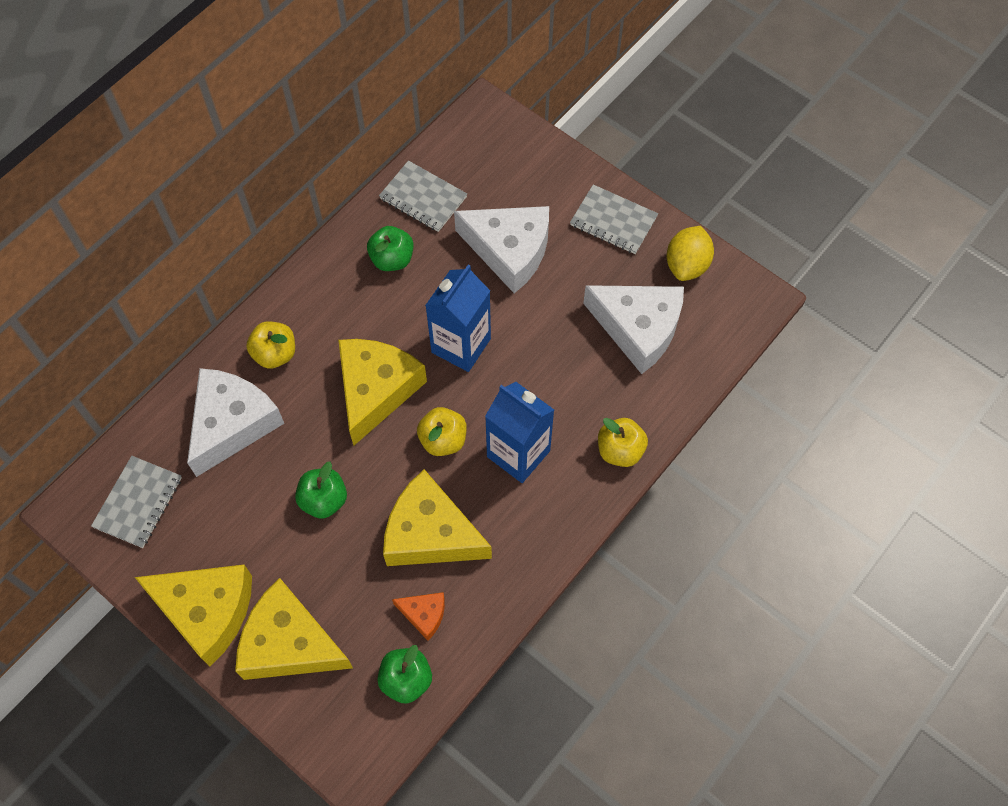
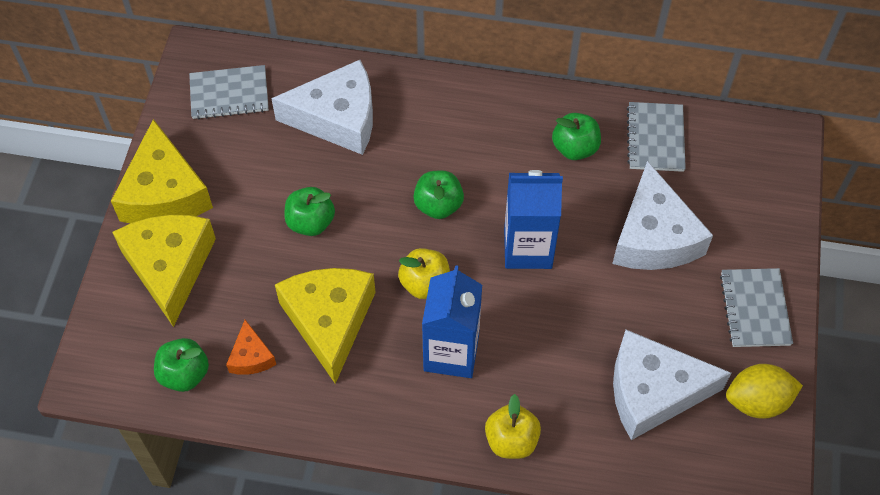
camera: 60 degrees right, 5 degrees down
yellow apple [246,321,295,369] -> none
yellow cheese [338,339,427,446] -> green apple [413,171,464,219]
white cheese [583,285,684,374] -> white cheese turned 90 degrees clockwise [613,330,731,440]

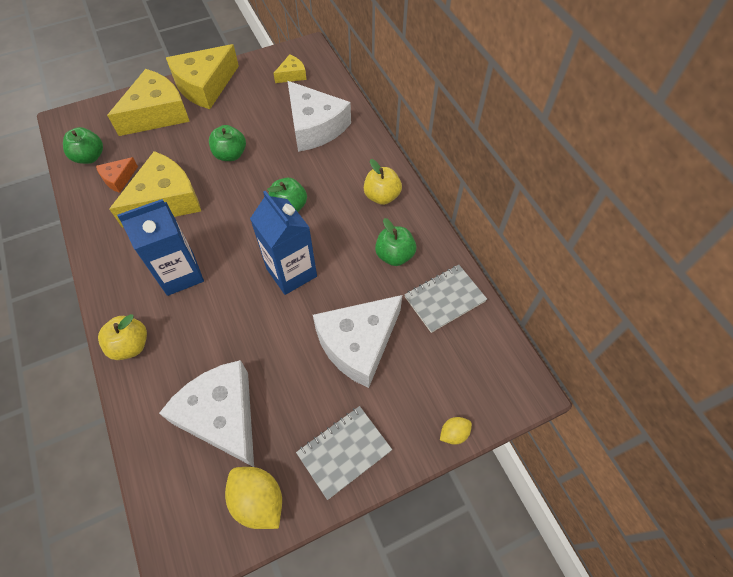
camera: 55 degrees right, 0 degrees up
grey notebook [189,65,269,119] -> yellow cheese [273,54,307,83]
yellow apple [398,248,450,299] -> yellow apple moved to [364,159,402,205]
none -> yellow lemon [440,417,472,445]

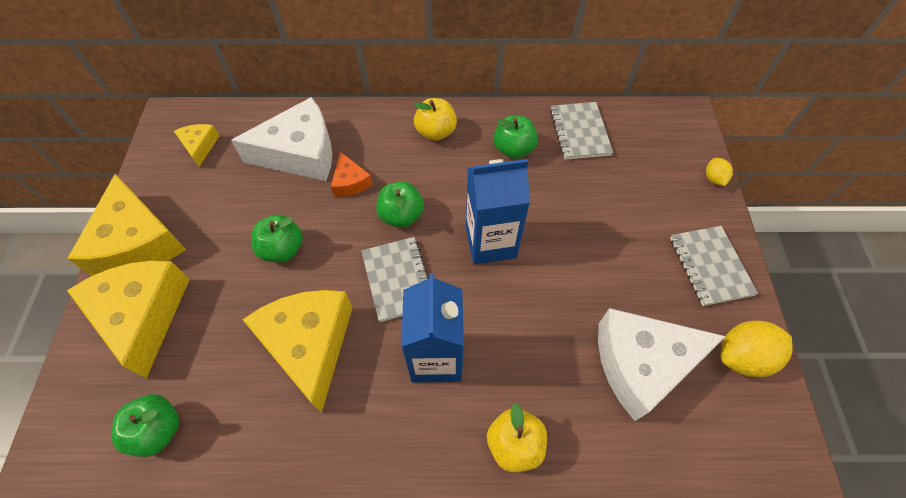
camera: 65 degrees left, 0 degrees up
orange cheese [96,157,138,193] -> orange cheese moved to [331,152,373,197]
white cheese [313,295,402,388] -> none
none -> grey notebook [361,237,429,322]

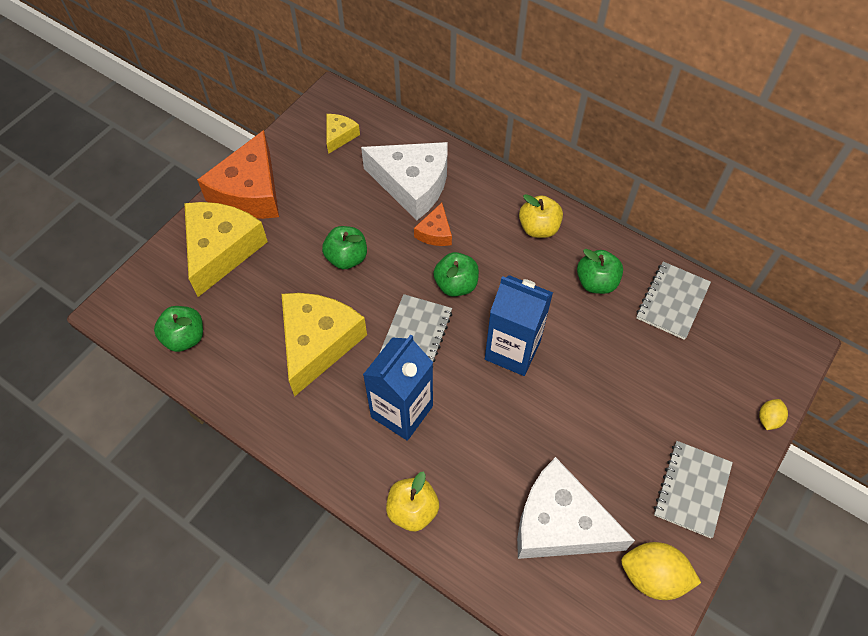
camera: 35 degrees right, 0 degrees up
yellow cheese [67,174,186,276] -> orange cheese [197,130,279,219]

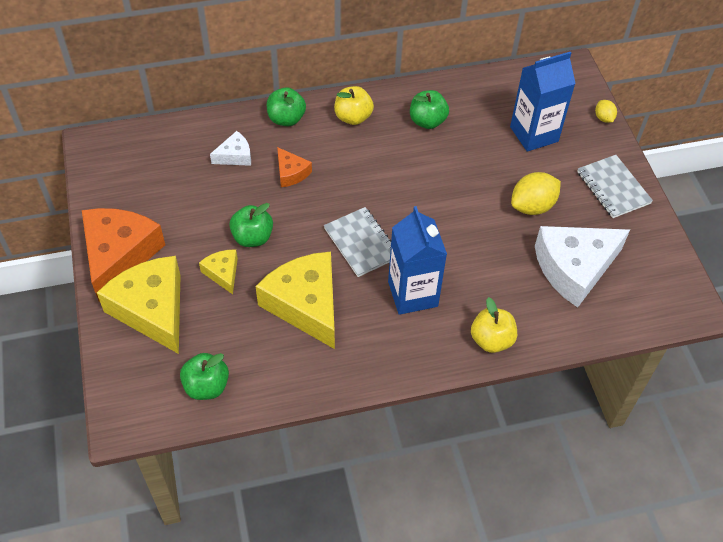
camera: 50 degrees left, 5 degrees down
orange cheese [197,130,279,219] -> orange cheese turned 135 degrees counterclockwise [82,208,165,302]
yellow cheese [327,114,360,154] -> yellow cheese moved to [199,249,238,294]
white cheese [361,142,448,221] -> white cheese [210,131,251,166], size x0.48
green apple [433,252,479,297] -> green apple moved to [267,87,306,126]
blue carton [485,275,553,376] -> blue carton moved to [510,52,576,152]
yellow lemon [621,542,701,600] -> yellow lemon moved to [511,172,561,215]
grey notebook [636,262,711,340] -> none

